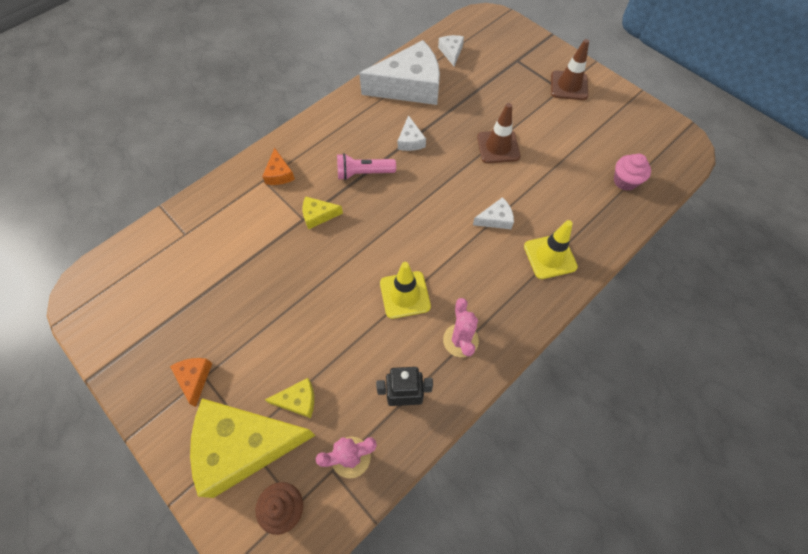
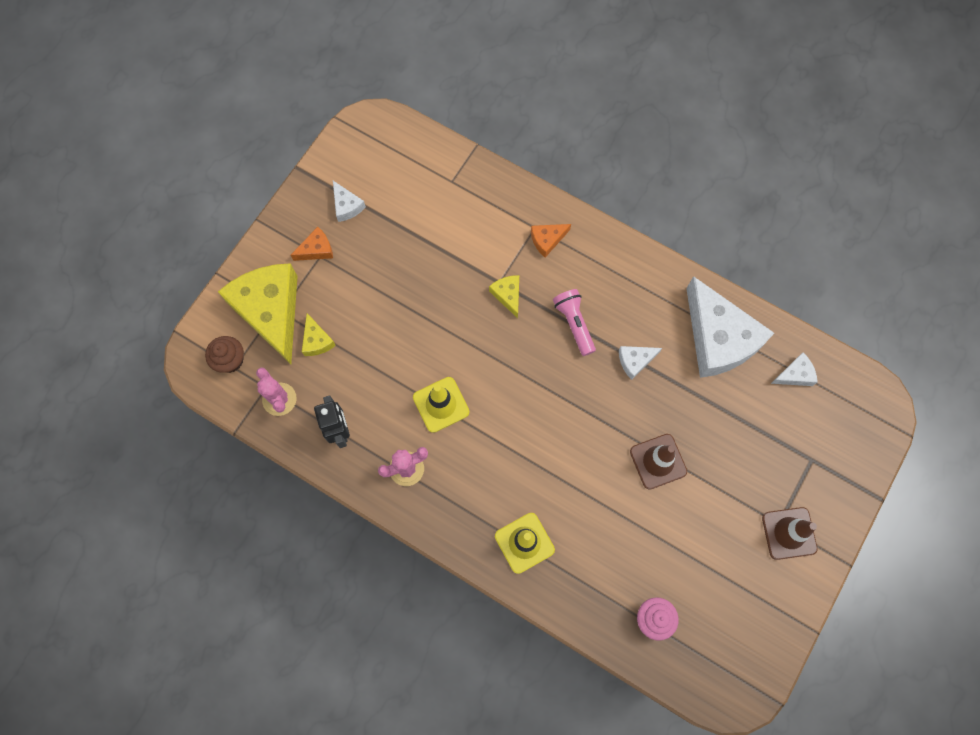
camera: 75 degrees right, 10 degrees up
white cheese [473,197,514,229] -> white cheese moved to [333,181,366,222]

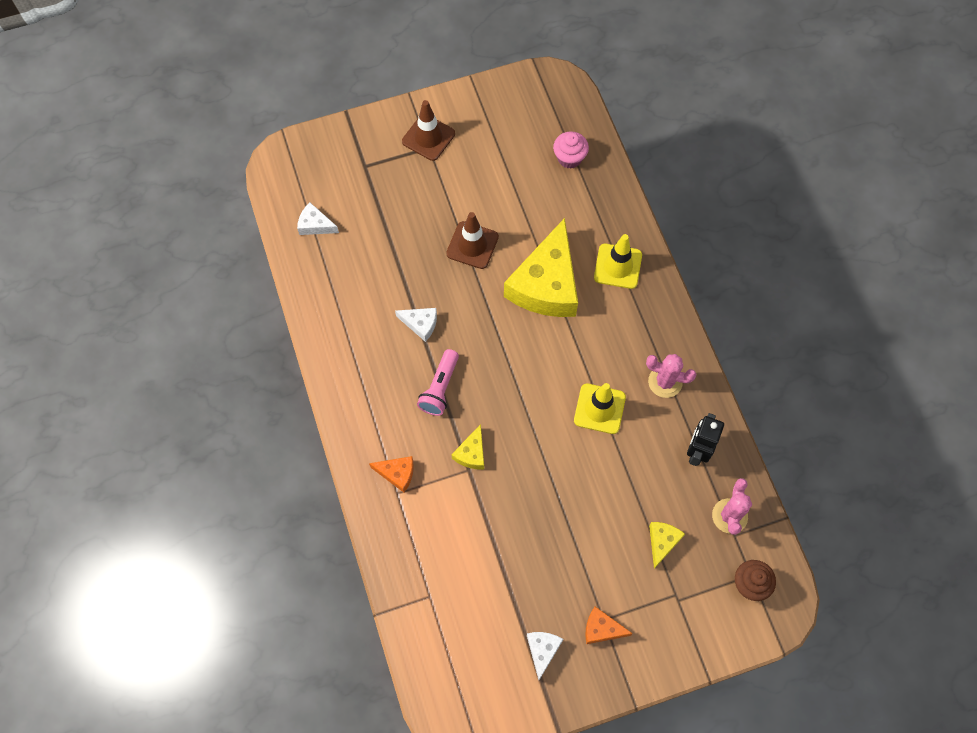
camera: 140 degrees left, 5 degrees down
yellow cheese [218,263,298,364] -> yellow cheese moved to [504,218,578,317]
white cheese [686,276,774,378] -> none

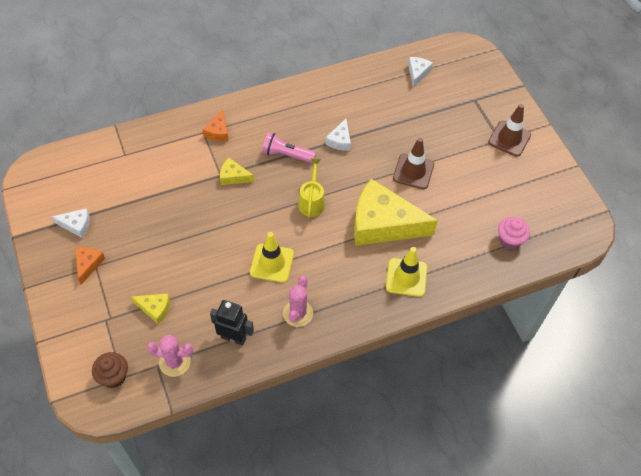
camera: 85 degrees right, 10 degrees down
none -> yellow watering can [298,158,325,218]

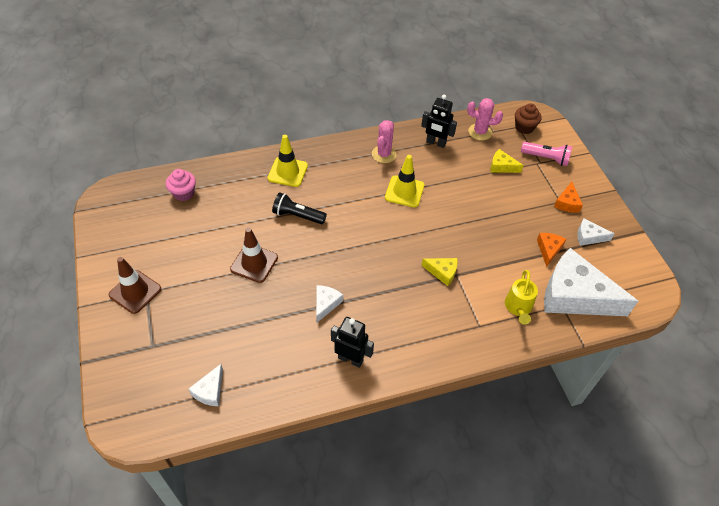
camera: 175 degrees left, 5 degrees down
orange cheese [202,109,229,141] -> orange cheese moved to [537,233,567,267]
pink flashlight [262,132,316,163] -> pink flashlight moved to [521,142,572,166]
yellow watering can [298,158,325,218] -> yellow watering can moved to [505,270,538,325]
yellow cheese [354,179,438,246] -> black flashlight [272,192,327,224]
none -> black robot [331,317,374,368]
none -> white cheese [544,248,638,316]

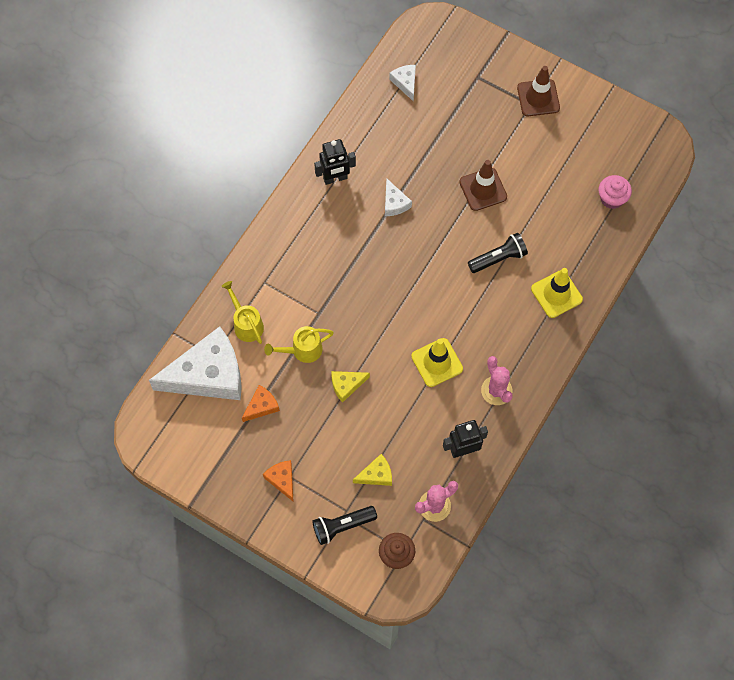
camera: 140 degrees right, 15 degrees up
yellow cheese [421,258,458,286] -> yellow cheese moved to [331,371,370,403]
pink flashlight [521,142,572,166] -> black flashlight [312,506,377,545]
orange cheese [537,233,567,267] -> orange cheese turned 105 degrees counterclockwise [242,385,280,422]
white cheese [577,218,615,246] -> none
none -> yellow watering can [264,326,334,363]

